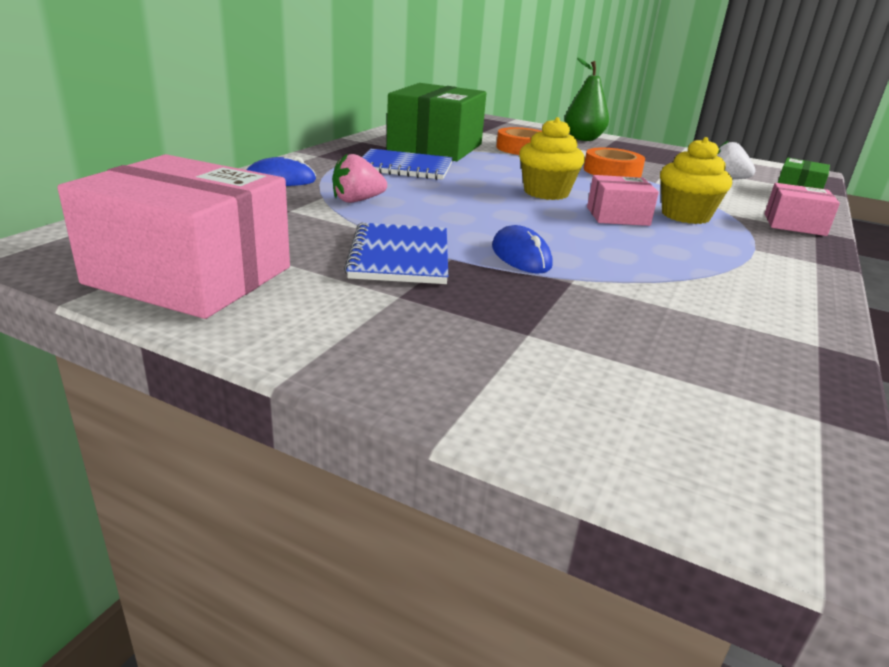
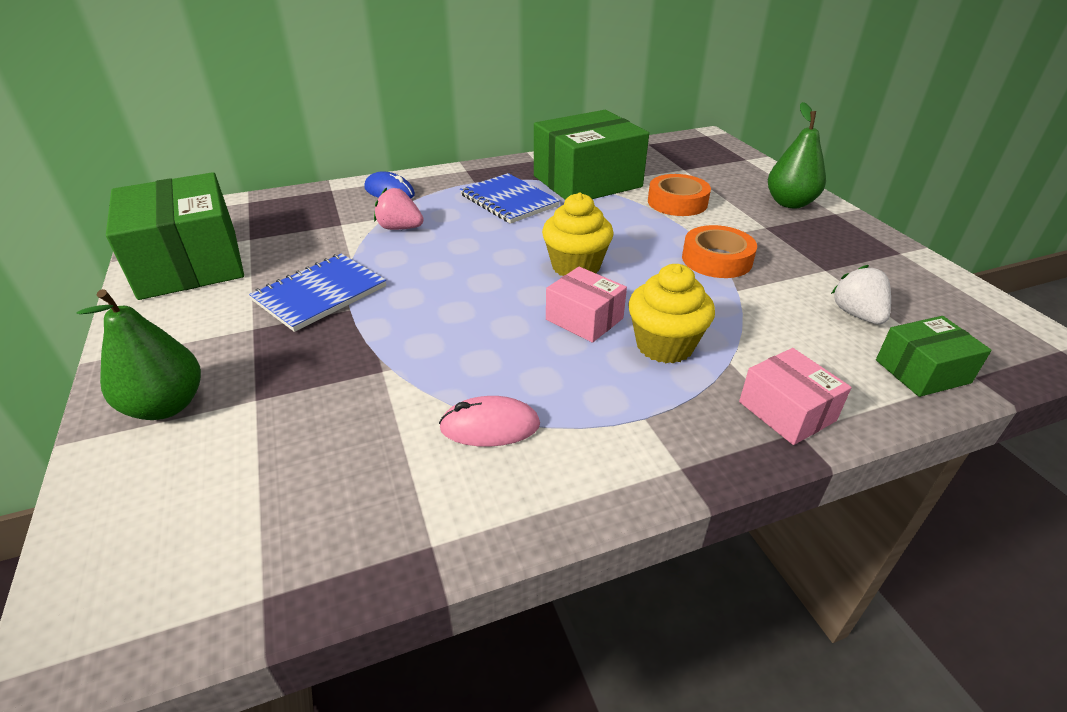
camera: 45 degrees right, 10 degrees up
pink box [57,154,290,319] -> green box [106,172,244,300]
blue mouse [492,225,553,273] -> none
none -> green pear [77,289,201,420]
none -> pink mouse [439,396,540,447]

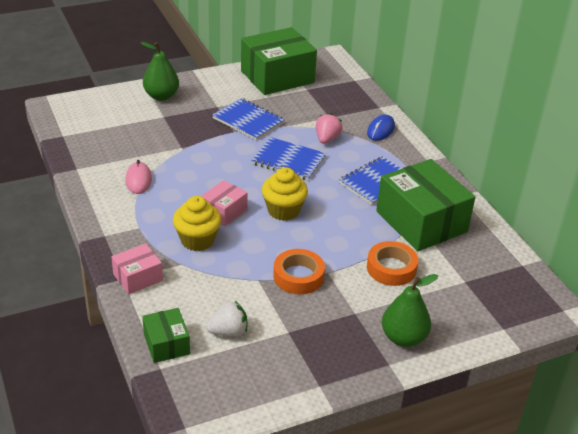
camera: 85 degrees right, 0 degrees up
none -> blue notebook [251,137,326,180]

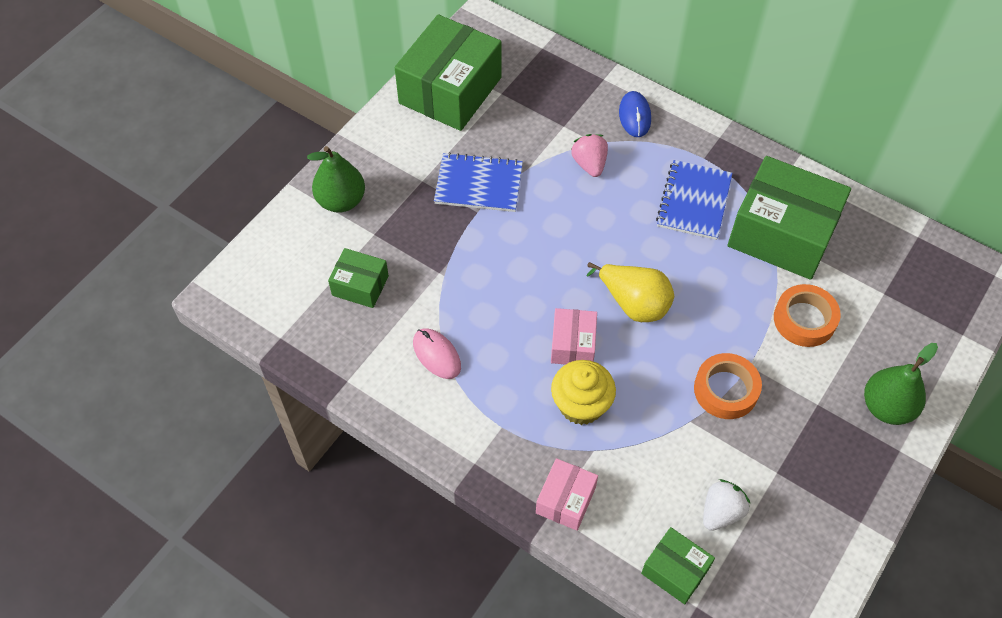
camera: 30 degrees left, 20 degrees up
blue notebook [251,137,326,180] -> none
yellow cupcake [262,167,308,221] -> yellow pear [587,262,674,322]
none -> green box [328,248,389,308]

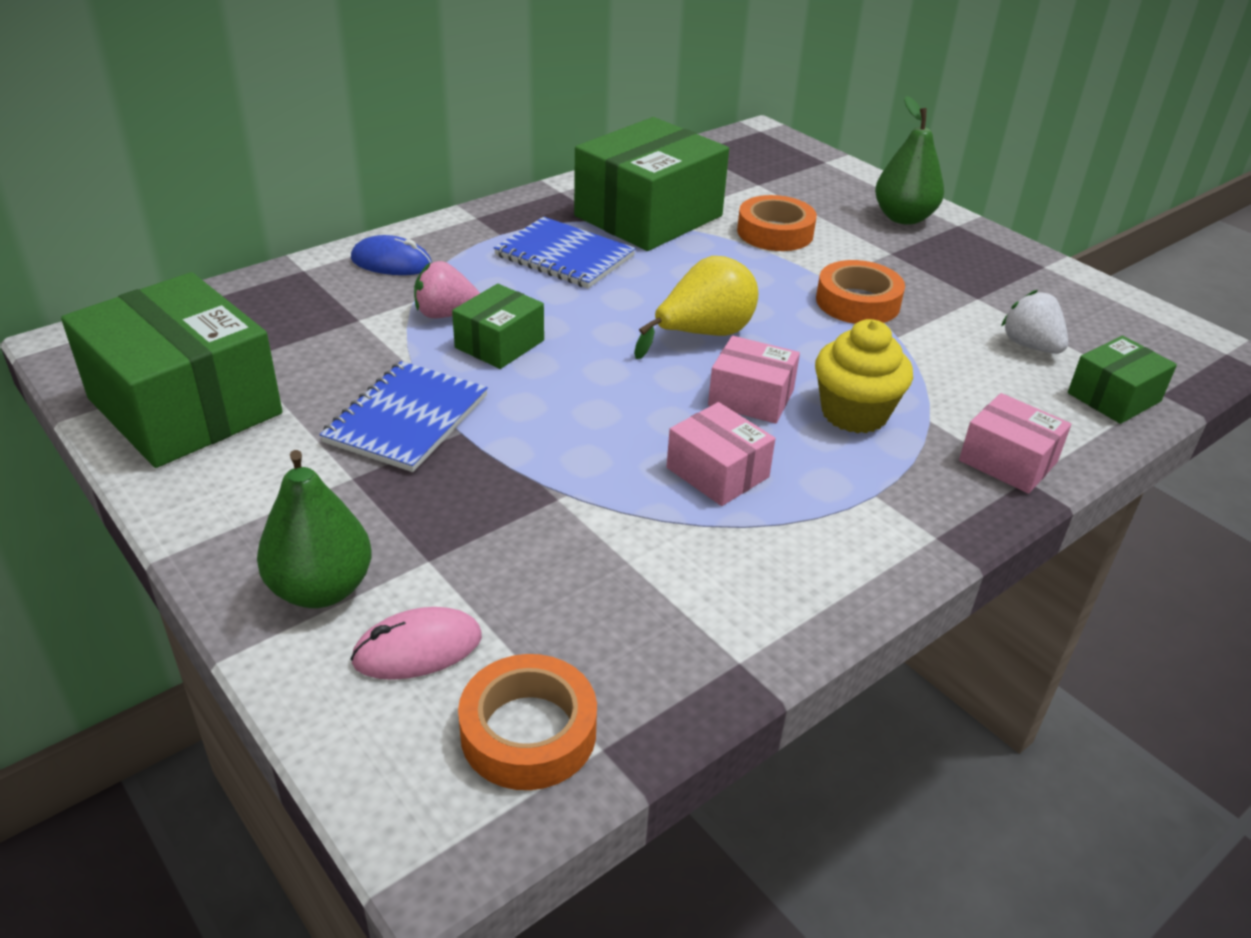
camera: 75 degrees left, 20 degrees down
green box [328,248,389,308] -> green box moved to [452,284,544,369]
pink mouse [413,328,461,379] -> pink mouse moved to [351,607,482,680]
none -> orange tape [458,654,597,790]
none -> pink box [667,402,775,506]

